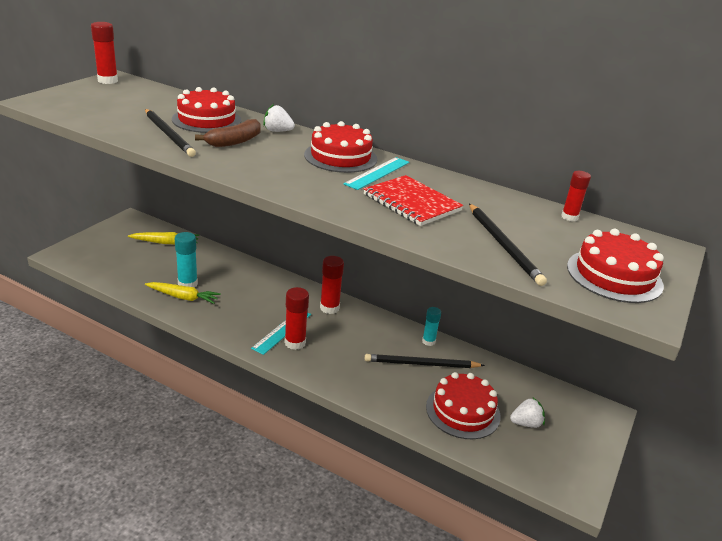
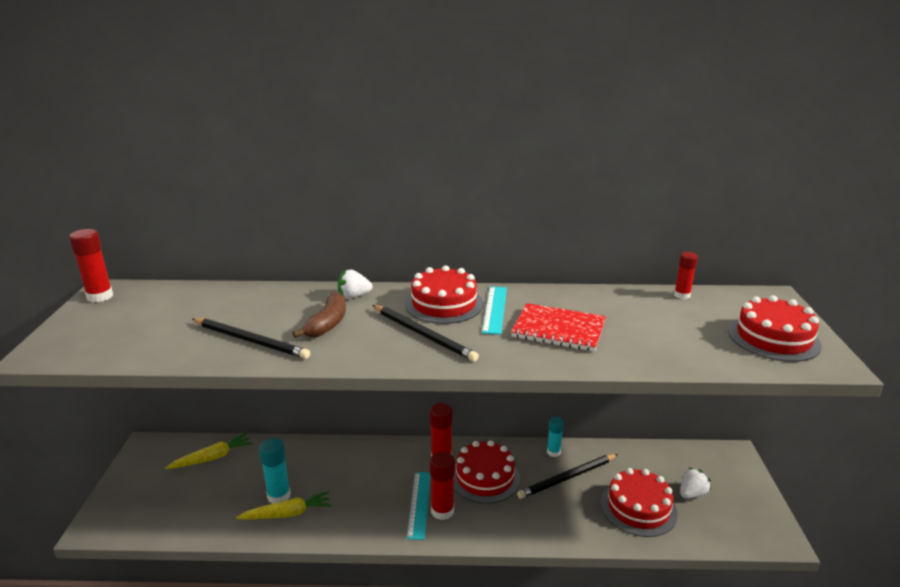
camera: 25 degrees left, 5 degrees down
red cake [172,87,242,133] -> red cake moved to [454,440,520,504]
black pencil [469,204,547,286] -> black pencil moved to [373,305,479,362]

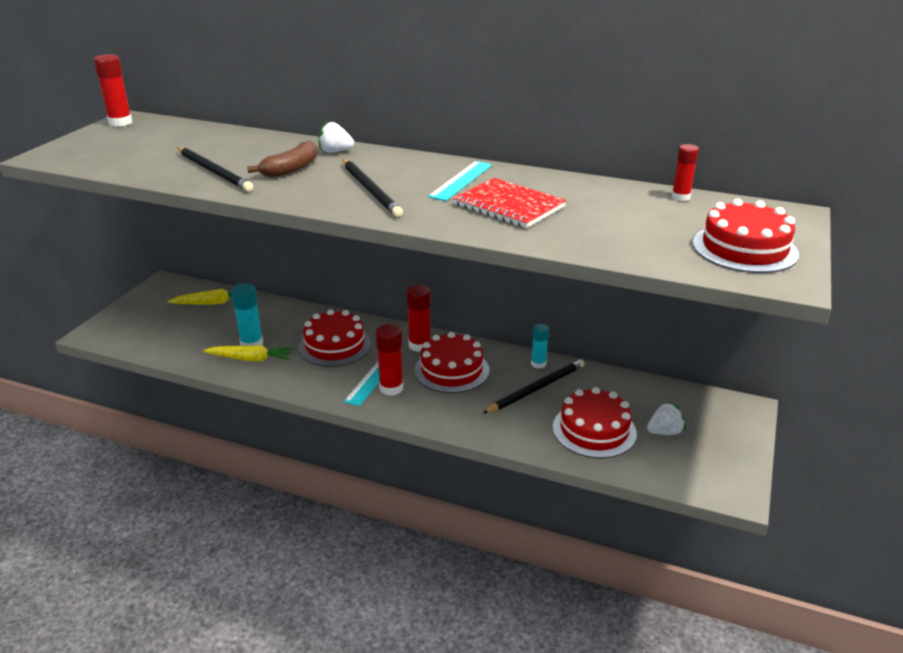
camera: 20 degrees right, 5 degrees up
red cake [405,265,483,324] -> red cake moved to [299,309,371,367]
black pencil [517,454,618,499] -> black pencil turned 150 degrees clockwise [483,359,584,414]

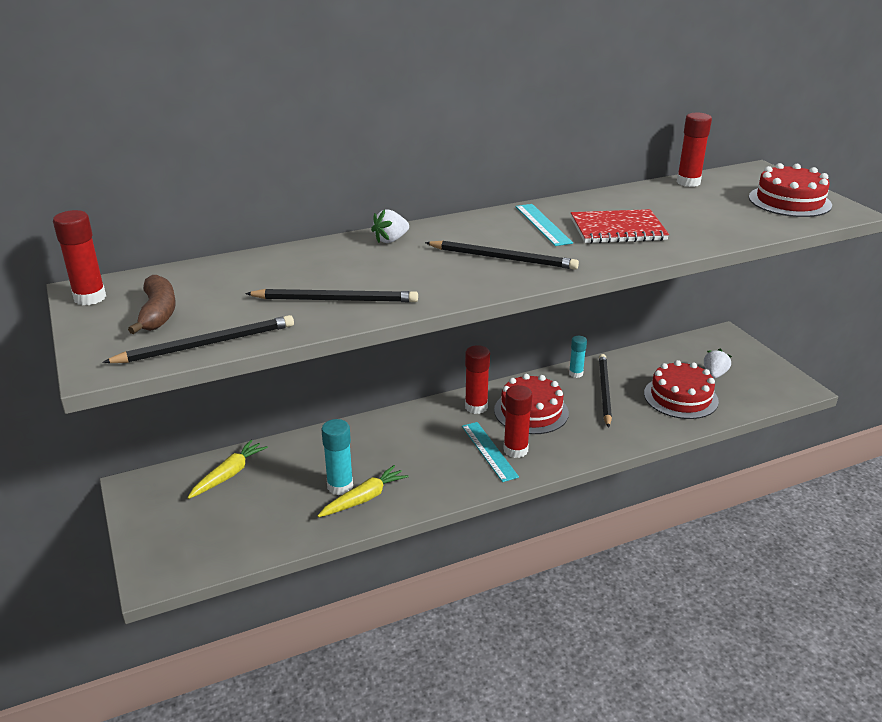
camera: 45 degrees left, 0 degrees up
brown banana [247,141,318,178] -> brown banana moved to [128,275,176,334]
red cake [299,309,371,367] -> none
red glue stick [672,144,699,201] -> red glue stick [677,113,712,187], size x1.53
none -> black pencil [102,315,294,363]

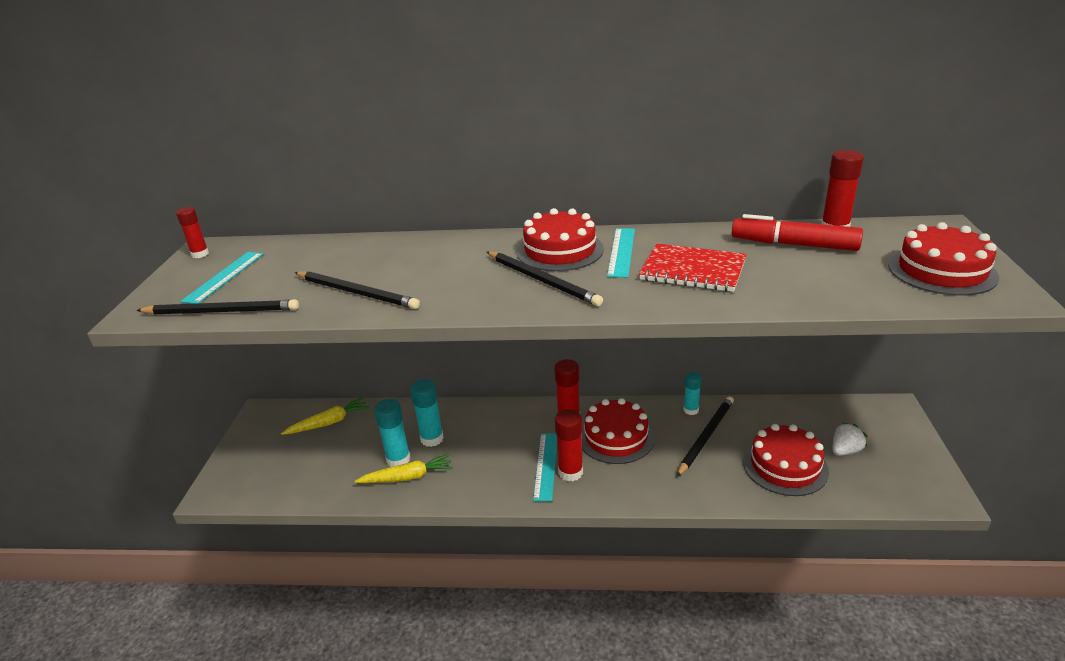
camera: 30 degrees right, 0 degrees up
red glue stick [53,210,106,305] -> red glue stick [176,207,209,258], size x0.65
brown banana [128,275,176,334] -> turquoise ruler [180,252,264,304]
white strawberry [371,209,409,243] -> none
none -> turquoise glue stick [410,379,444,447]
none -> red cake [517,208,604,271]
none -> red marker [732,214,863,251]

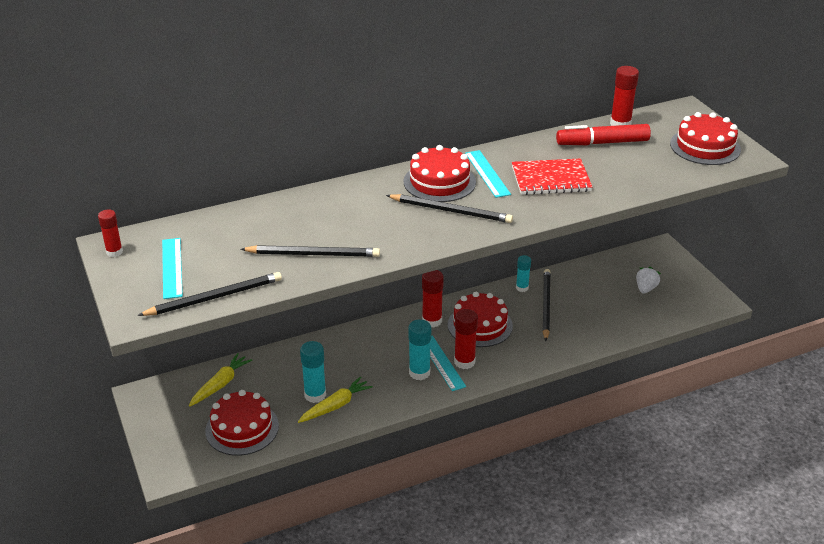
camera: 30 degrees left, 5 degrees up
turquoise glue stick [410,379,444,447] -> turquoise glue stick moved to [408,319,431,380]
red cake [743,424,829,496] -> red cake moved to [205,390,279,456]

